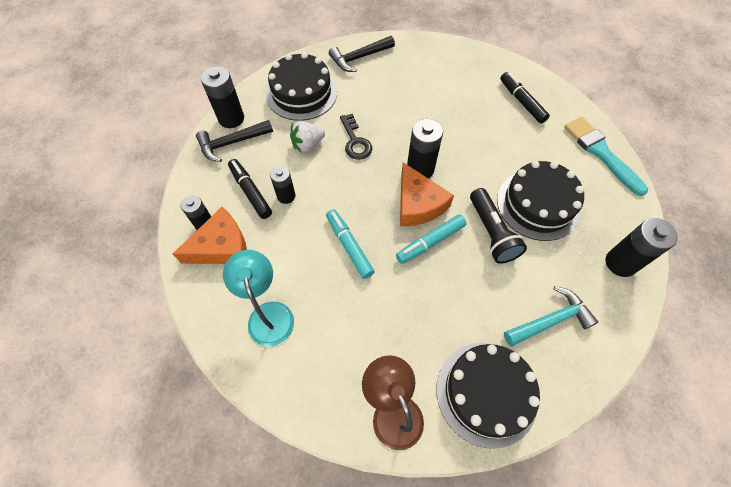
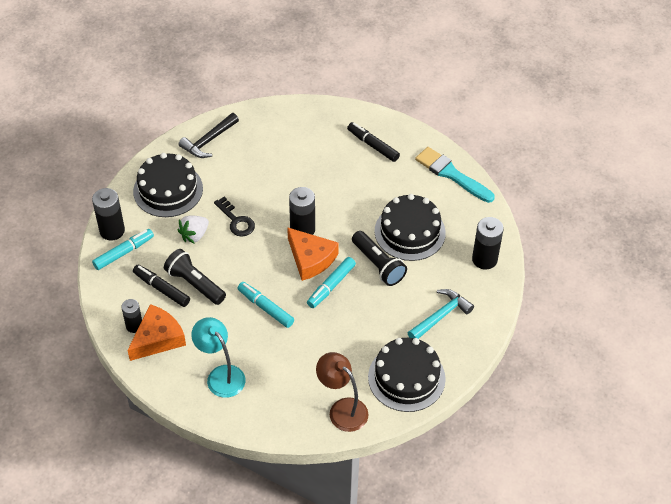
camera: 20 degrees left, 10 degrees down
black hammer [196,120,273,162] -> turquoise marker [92,229,154,270]
black battery [270,166,296,204] -> black flashlight [164,249,226,305]

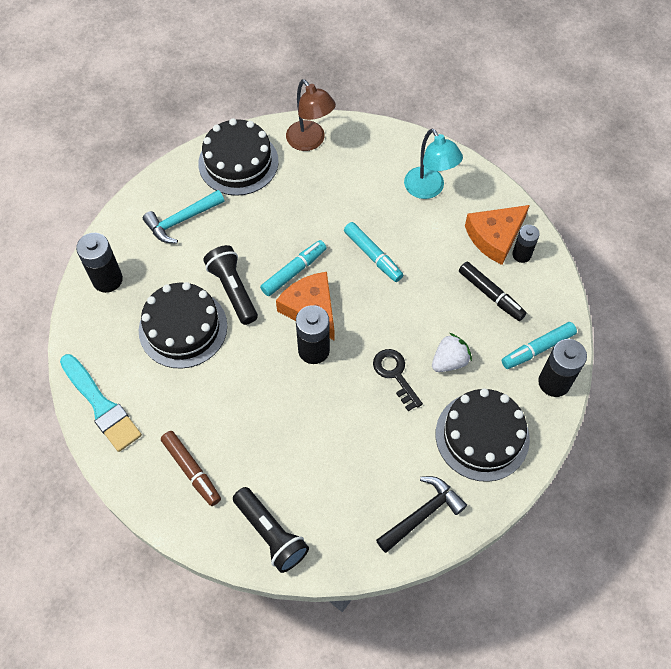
camera: 170 degrees left, 10 degrees up
black flashlight [164,249,226,305] -> black flashlight moved to [233,487,309,573]
black marker [347,122,400,162] -> brown marker [161,431,221,506]

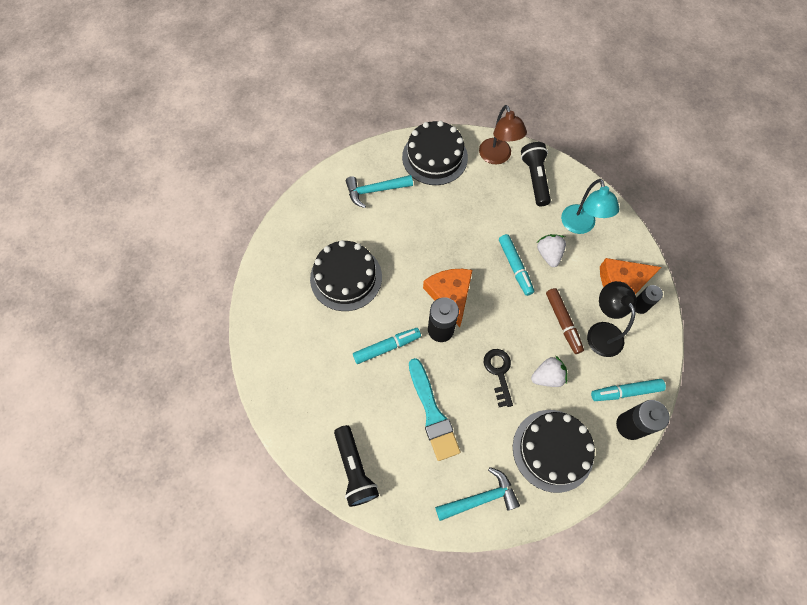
camera: 20 degrees right, 5 degrees up
turquoise brush [60,354,142,452] -> turquoise brush moved to [409,358,460,461]
black battery [76,233,123,293] -> none
brown marker [161,431,221,506] -> brown marker moved to [546,288,584,354]
black flashlight [203,245,258,325] -> black flashlight moved to [521,142,551,207]
turquoise marker [260,240,327,296] -> turquoise marker moved to [353,328,421,364]
black hammer [376,476,467,553] -> turquoise hammer [435,467,520,521]
black marker [459,262,527,321] -> black lamp [587,281,636,357]
none -> white strawberry [536,234,566,267]

